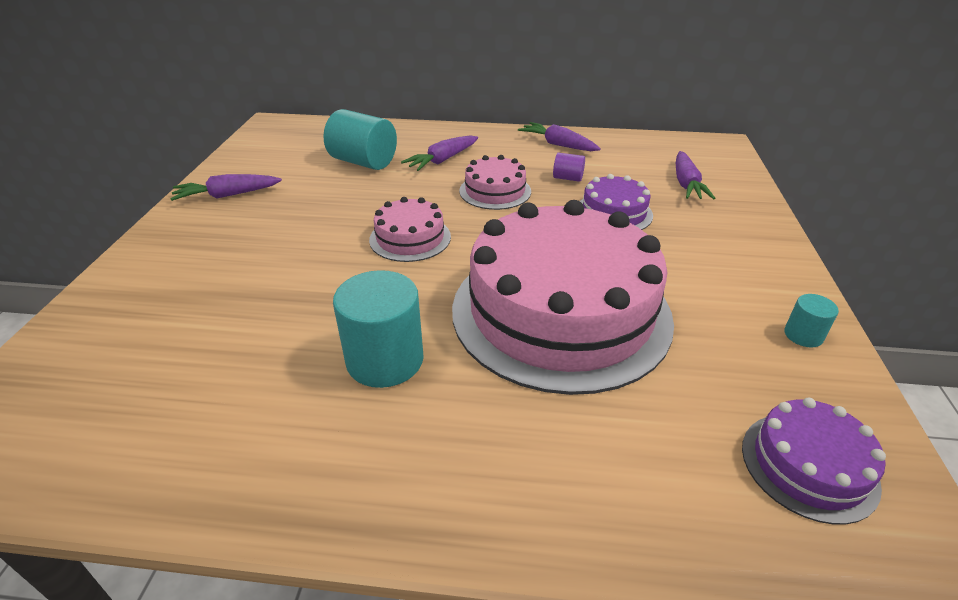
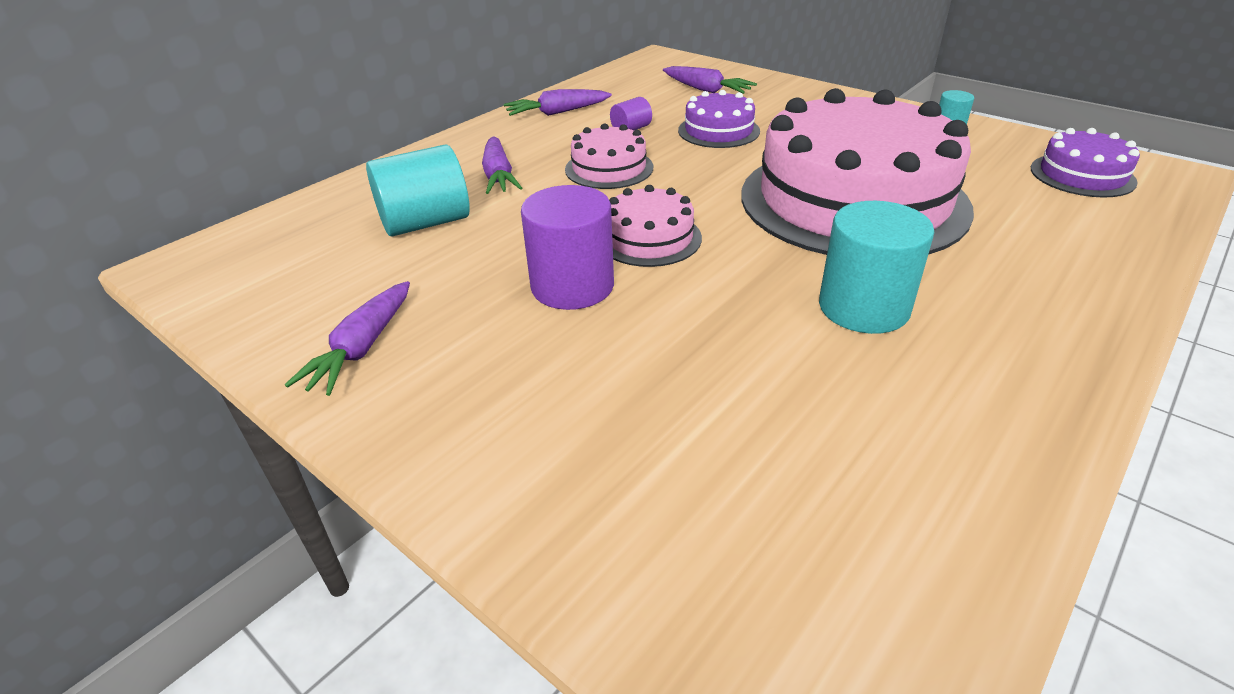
camera: 55 degrees left, 0 degrees up
none -> purple cylinder [521,185,614,310]

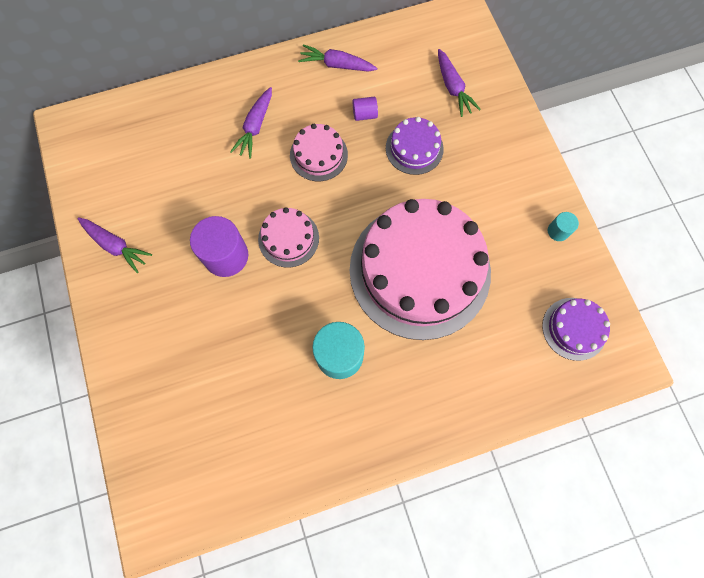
camera: 30 degrees right, 35 degrees up
purple carrot [285,281,410,396] -> purple carrot turned 105 degrees counterclockwise [77,217,152,273]
turquoise cylinder [366,144,470,237] -> none

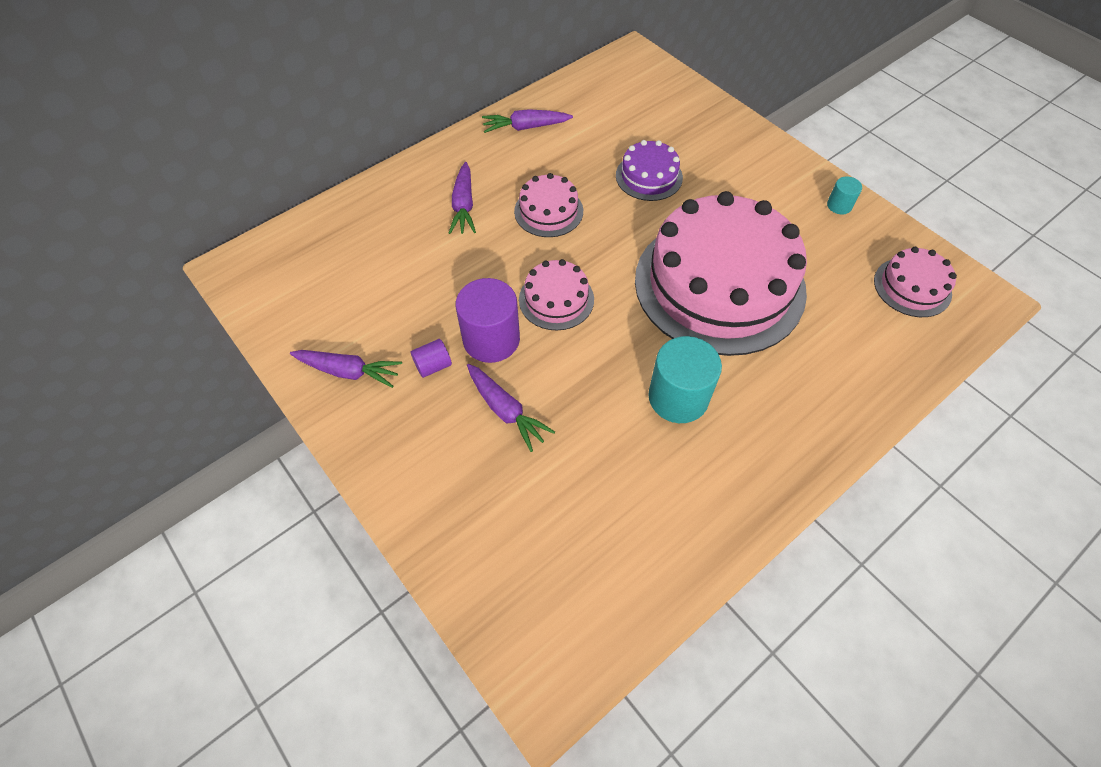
camera: 20 degrees left, 15 degrees down
purple cylinder [353,96,378,121] -> purple cylinder moved to [411,339,452,378]
purple carrot [438,49,481,117] -> purple carrot moved to [467,364,555,452]
purple cake [542,298,610,361] -> pink cake [874,247,957,317]

